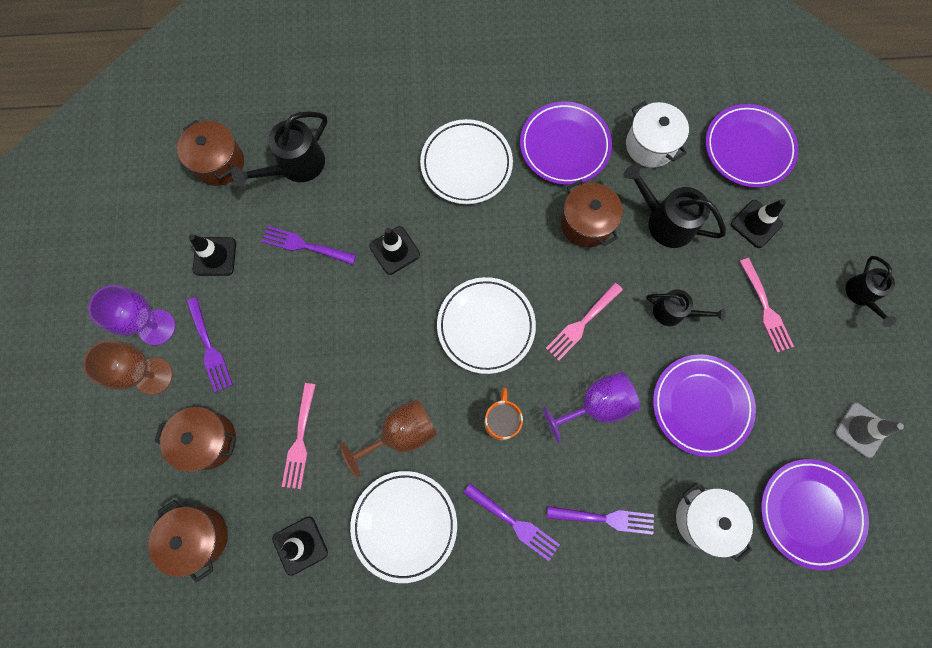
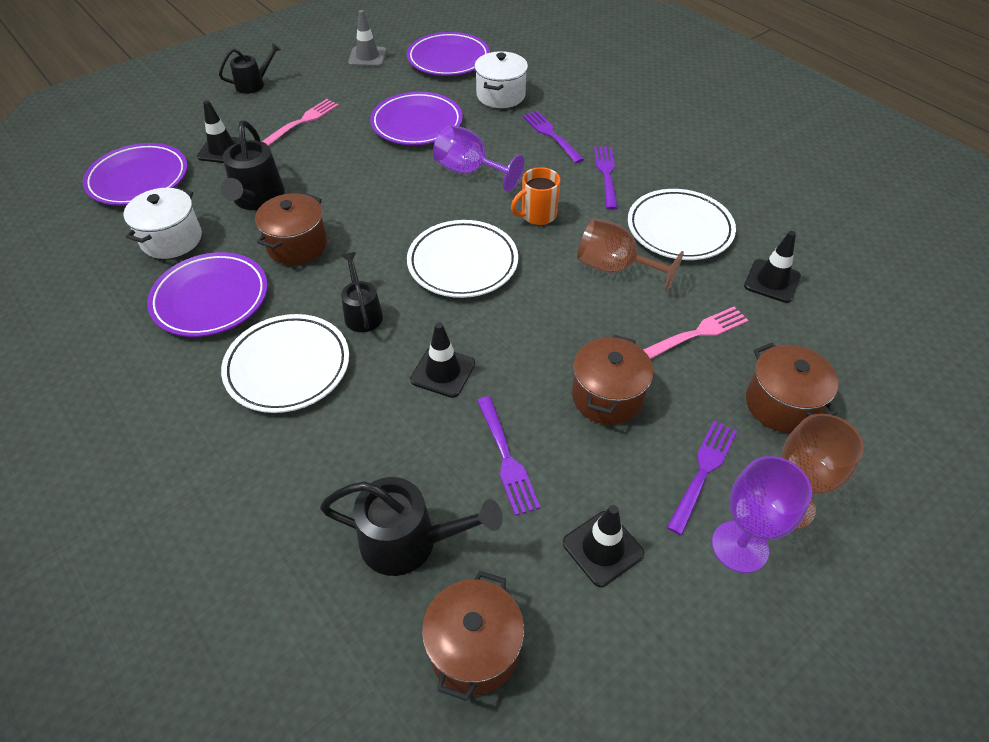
camera: 125 degrees left, 25 degrees down
brown pot [148,500,228,583] -> brown pot moved to [572,335,654,425]
pink fork [546,283,623,361] -> none
black watering can [646,289,726,326] -> black watering can moved to [341,252,383,332]

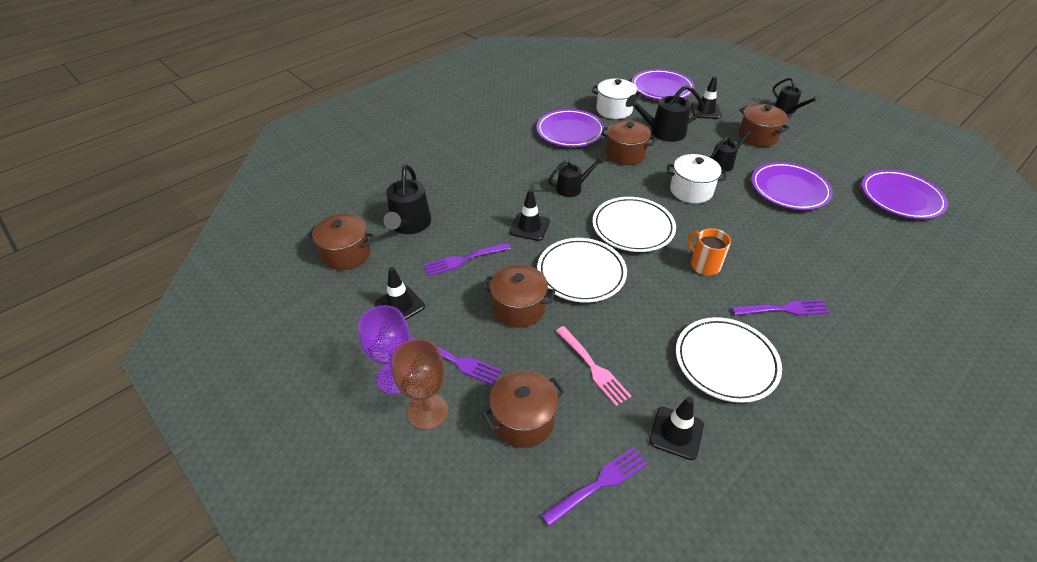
camera: 85 degrees right, 5 degrees down
white plate [221,314,349,413] -> white plate moved to [537,238,627,303]
pink fork [262,99,339,146] -> brown pot [739,104,790,147]
grey traffic cone [348,10,387,67] -> none
purple goblet [433,124,524,192] -> none
white pot [474,51,528,108] -> white pot moved to [667,154,727,203]
purple fork [523,111,584,163] -> purple fork moved to [541,447,648,526]
brown goblet [577,218,684,292] -> none
none -> black watering can [710,129,753,172]

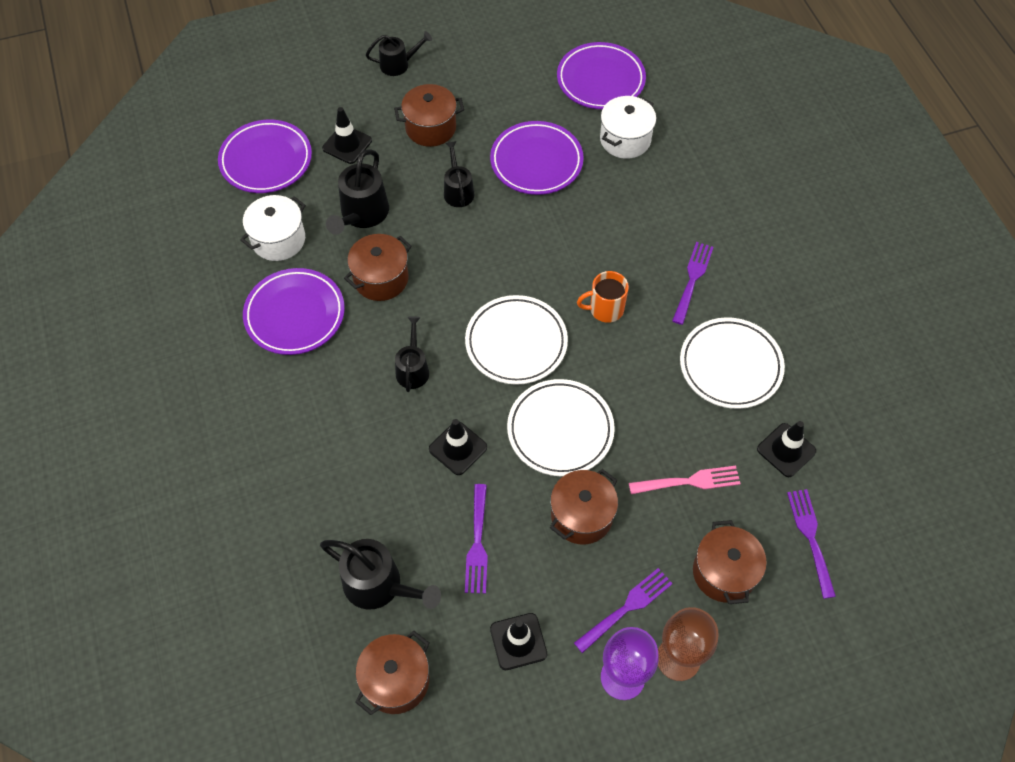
camera: 65 degrees left, 15 degrees up
white pot [667,154,727,203] -> white pot moved to [600,96,656,159]

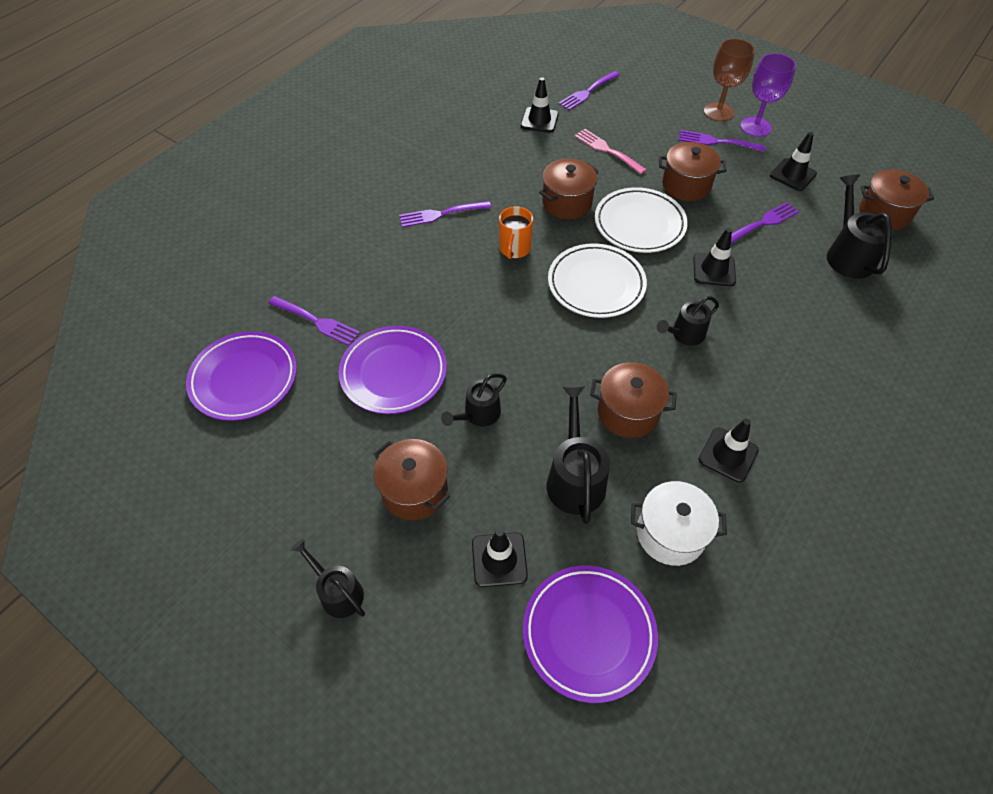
camera: 125 degrees left, 5 degrees down
purple plate [243,268,345,355] -> black traffic cone [698,419,759,483]
black watering can [326,149,389,235] -> black watering can turned 75 degrees counterclockwise [546,385,610,524]
orange mug [577,271,629,323] -> orange mug turned 60 degrees clockwise [499,206,533,259]
white pot [600,96,656,159] -> purple fork [268,296,360,346]
white plate [680,317,785,409] -> none
brown pot [693,520,767,604] -> brown pot moved to [539,159,599,219]

